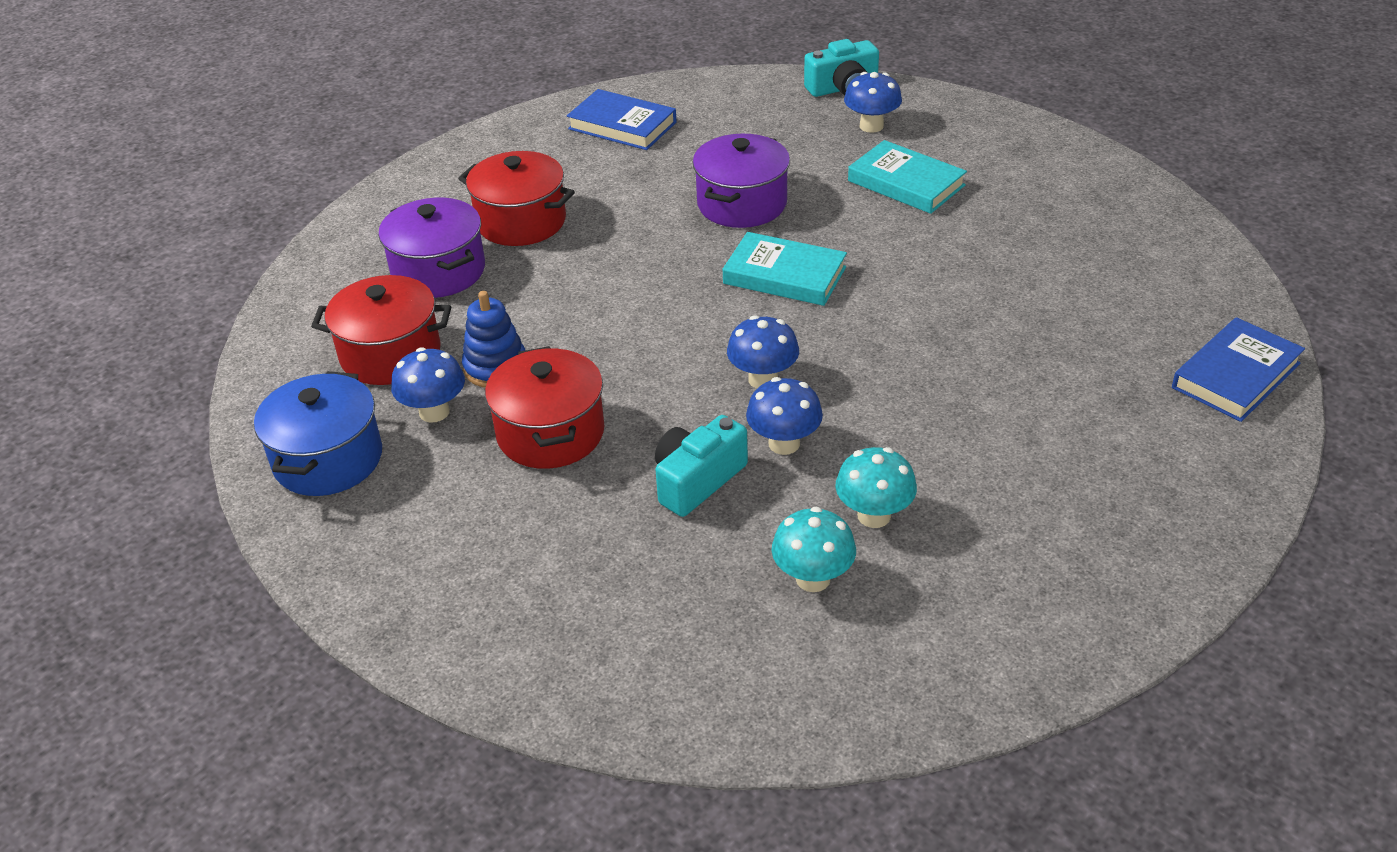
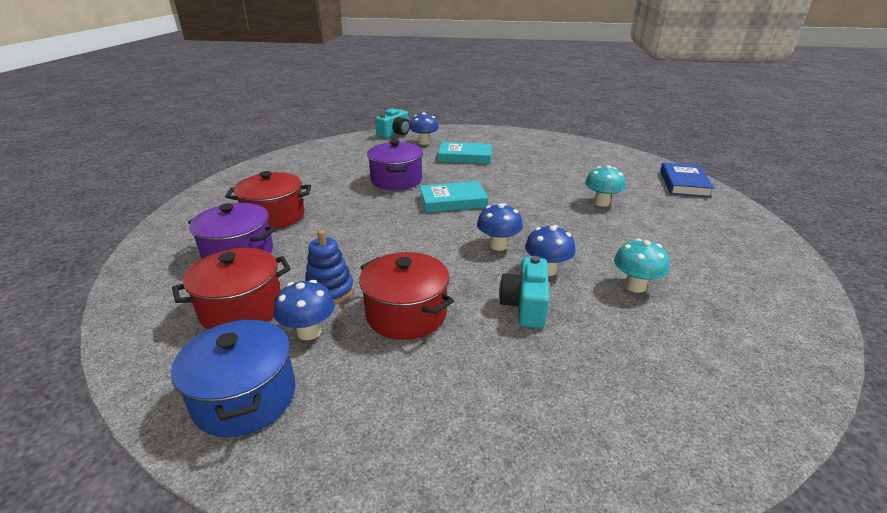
camera: 35 degrees left, 10 degrees down
blue book [567,89,676,150] -> none
turquoise mushroom [772,507,856,592] -> turquoise mushroom moved to [585,165,626,207]

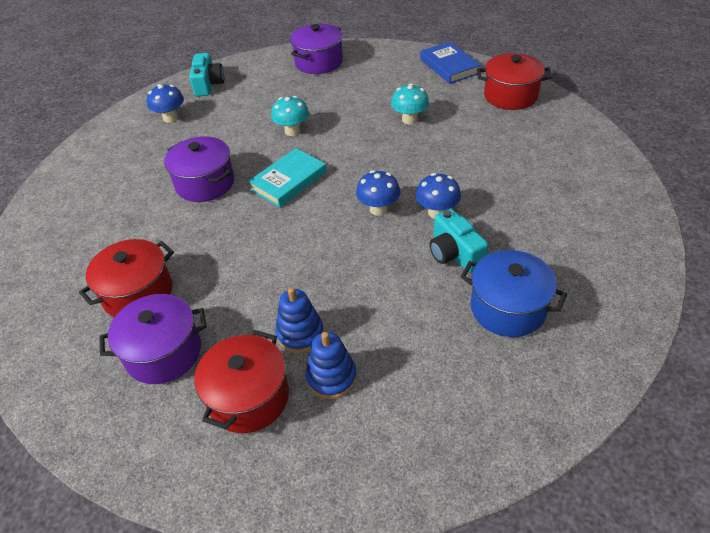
camera: 35 degrees left, 15 degrees up
blue pot [171,318,295,437] -> blue pot moved to [460,250,567,337]
blue mushroom [274,280,335,340] -> blue stacking toy [306,332,357,399]
red pot [359,252,454,340] -> red pot moved to [477,53,552,110]
turquoise camera [375,108,410,138] -> turquoise camera moved to [189,53,224,96]
turquoise book [438,142,492,164] -> none
turquoise mushroom [614,238,669,293] -> turquoise mushroom moved to [271,96,309,136]
none -> purple pot [290,24,343,74]

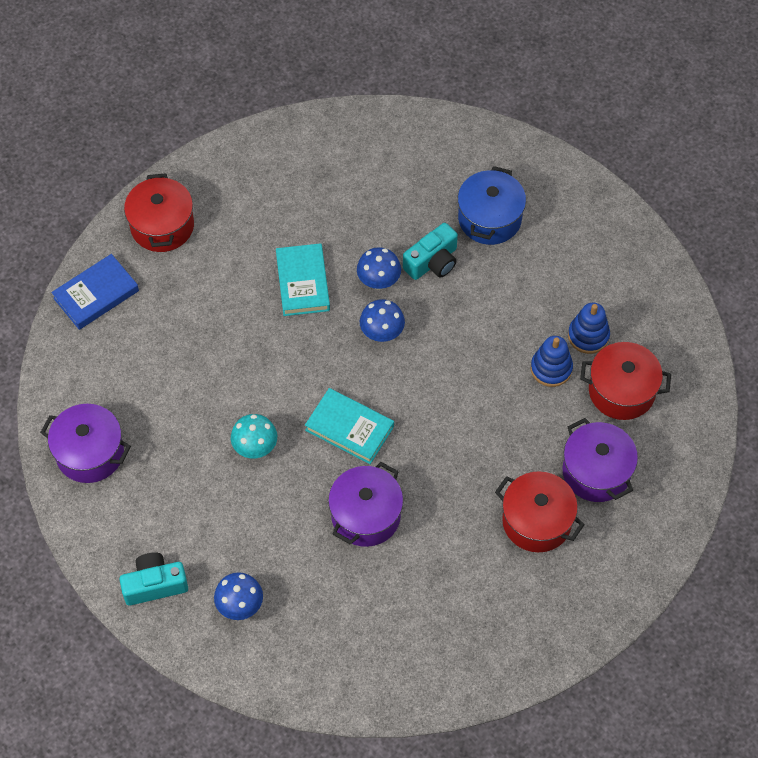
camera: 105 degrees left, 15 degrees up
turquoise mushroom [391,83,429,125] -> none
none -> turquoise book [276,243,330,316]

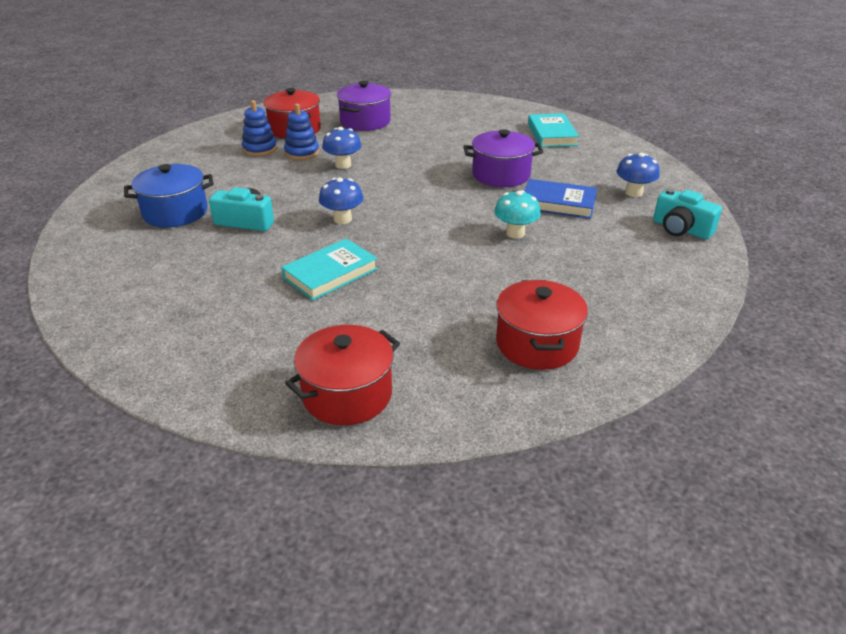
camera: 125 degrees left, 25 degrees down
purple pot [40,404,131,483] -> none
blue book [51,254,139,330] -> blue book moved to [524,179,597,219]
turquoise book [305,388,394,464] -> turquoise book moved to [528,113,579,147]
blue mushroom [357,247,401,290] -> blue mushroom moved to [322,127,361,169]
red pot [495,471,585,552] -> red pot moved to [496,280,588,370]

